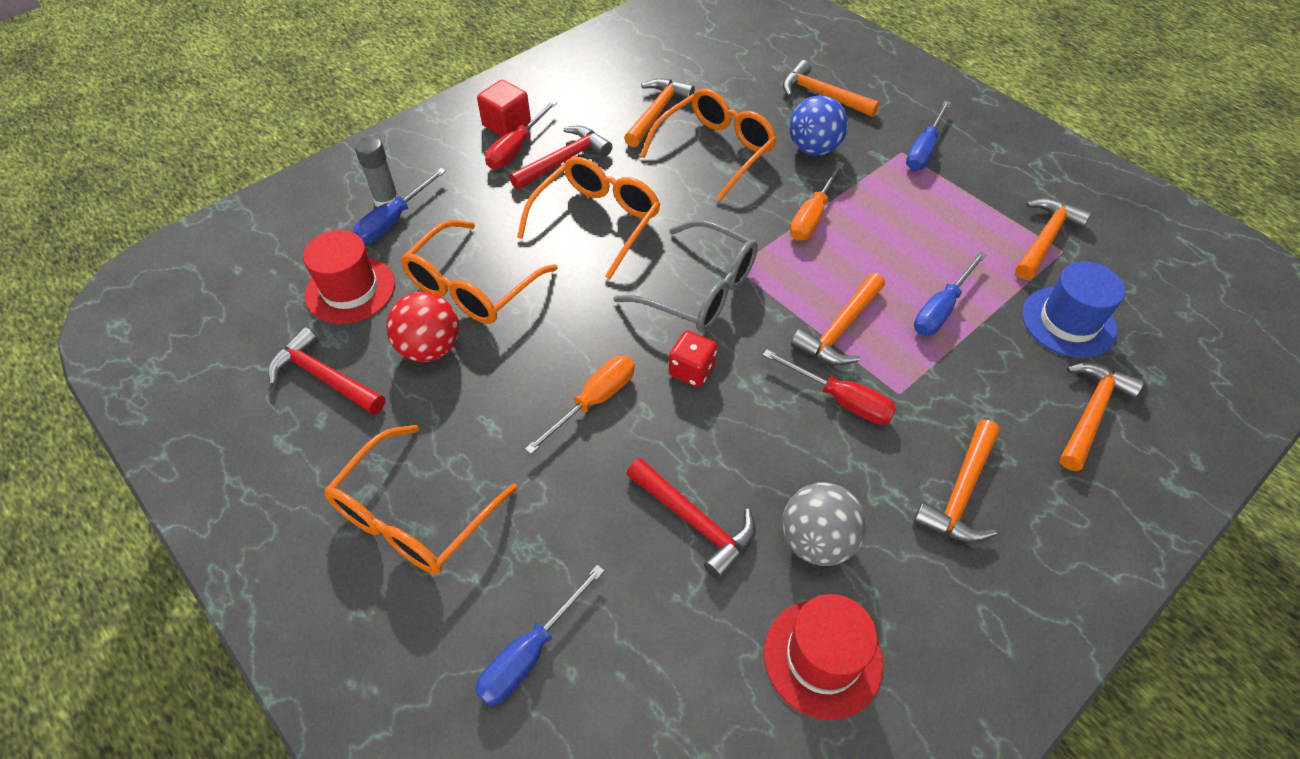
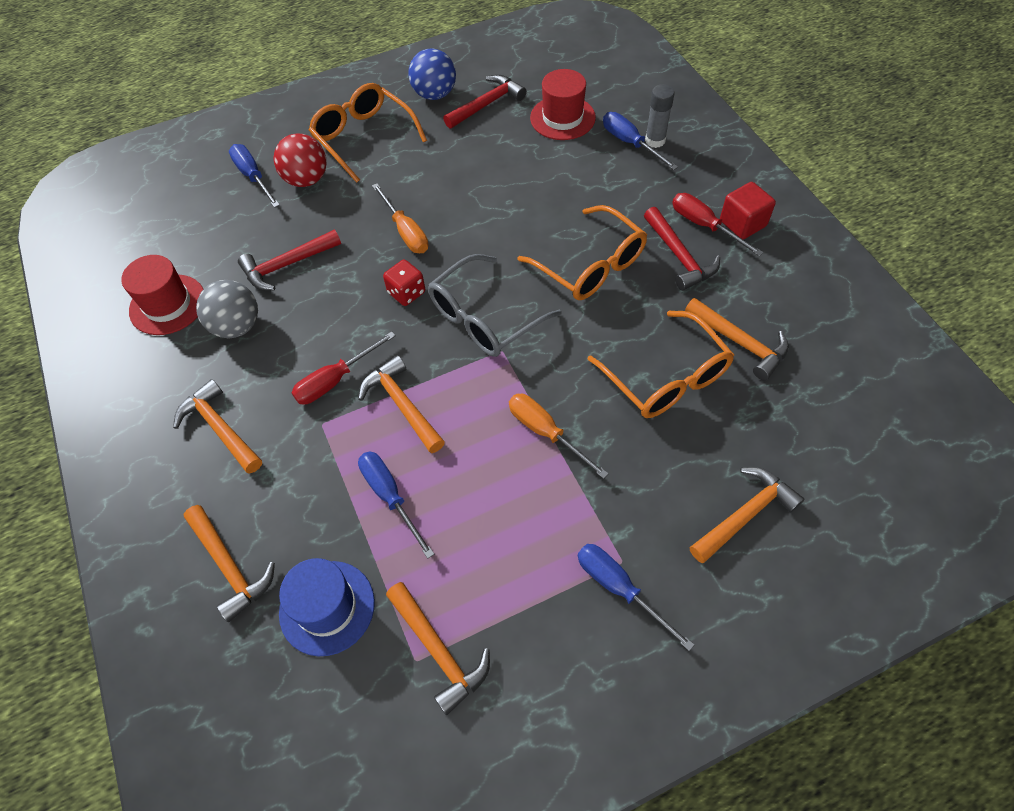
camera: 110 degrees right, 5 degrees up
red ball [386,292,459,362] -> red ball moved to [274,133,326,187]
orange glasses [400,220,558,324] -> none
blue ball [789,95,848,156] -> blue ball moved to [408,48,456,100]

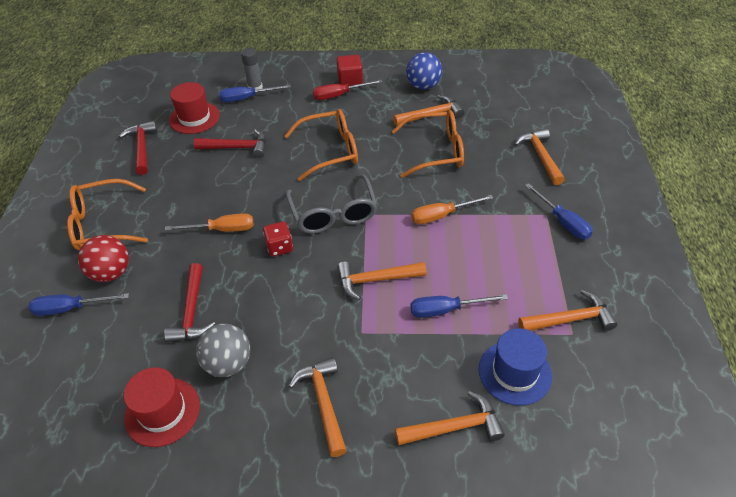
camera: 65 degrees left, 10 degrees down
orange hammer [173,379,262,474] -> orange hammer turned 90 degrees clockwise [289,357,347,457]
red screwdriver [291,331,396,405] -> none
blue ball [408,48,456,100] -> blue ball moved to [406,52,442,90]
blue screwdriver [578,544,694,651] -> blue screwdriver turned 105 degrees counterclockwise [525,183,593,239]
red hammer [644,207,720,291] -> red hammer moved to [194,129,266,158]

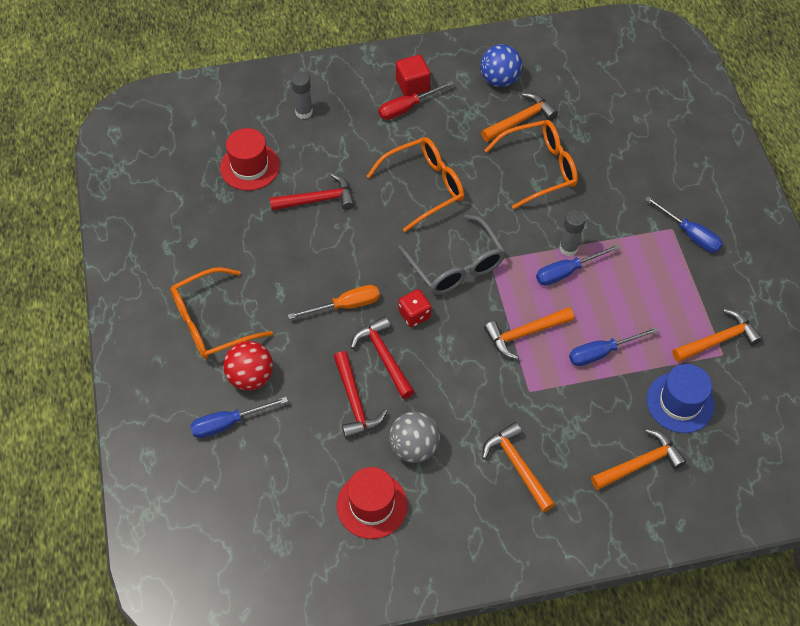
camera: 15 degrees left, 10 degrees up
red hammer [119,121,157,175] -> red hammer moved to [351,316,415,399]
blue screwdriver [219,85,291,102] -> blue screwdriver moved to [536,244,620,286]
orange screwdriver [411,195,493,224] -> grey glue stick [559,210,586,256]
orange hammer [514,128,565,185] -> none

